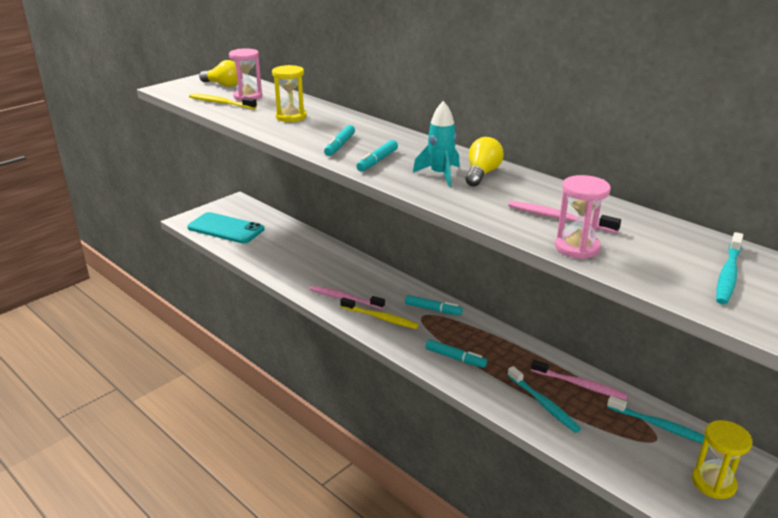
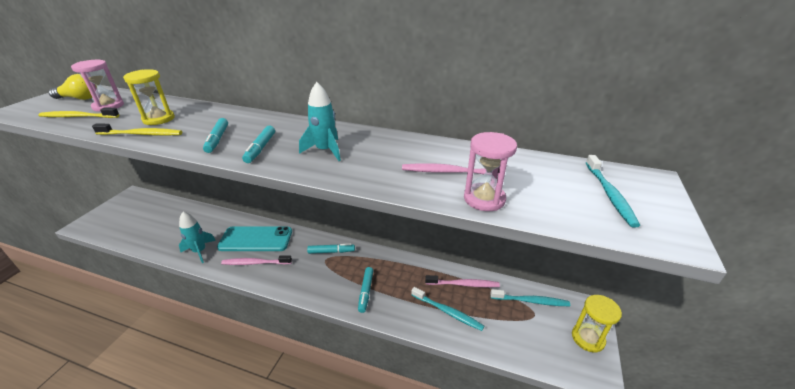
camera: 25 degrees left, 5 degrees up
turquoise phone [187,212,265,244] -> turquoise phone moved to [217,227,292,251]
yellow toothbrush [340,297,419,329] -> yellow toothbrush moved to [92,124,182,136]
turquoise marker [426,339,487,368] -> turquoise marker turned 90 degrees clockwise [358,267,373,313]
yellow light bulb [465,137,504,187] -> none
none -> turquoise rocket [179,212,216,263]

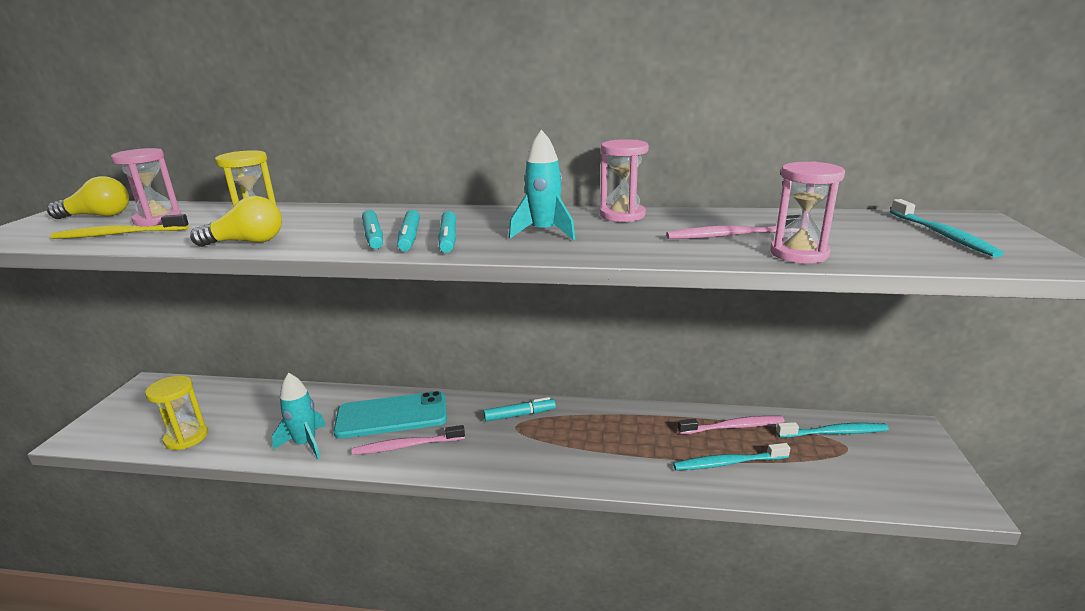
camera: 10 degrees left, 10 degrees down
yellow toothbrush [92,124,182,136] -> yellow light bulb [190,196,282,247]
turquoise marker [358,267,373,313] -> turquoise marker moved to [397,210,420,251]
turquoise toothbrush [411,287,485,331] -> turquoise toothbrush turned 150 degrees clockwise [673,443,790,470]
yellow hourglass [572,295,622,353] -> yellow hourglass moved to [145,376,208,450]
none -> pink hourglass [600,139,649,222]

